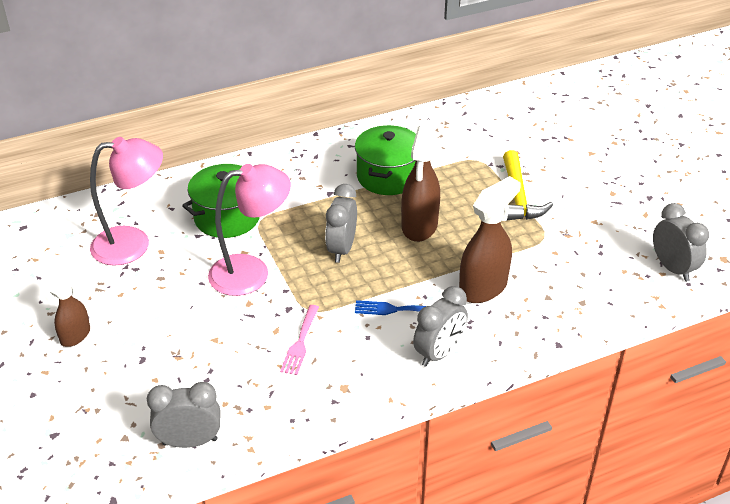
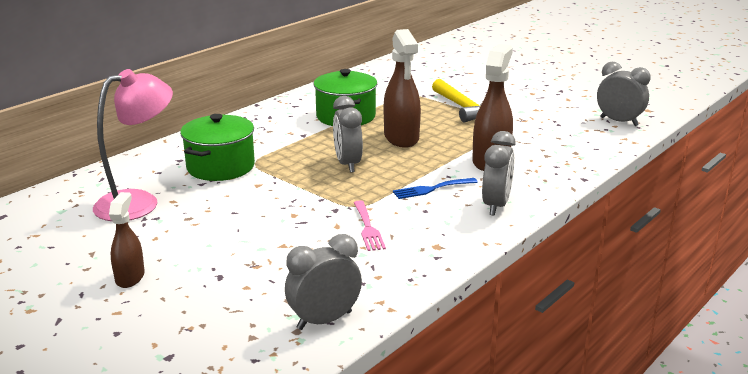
camera: 25 degrees left, 15 degrees down
pink lamp [208,164,291,296] -> none

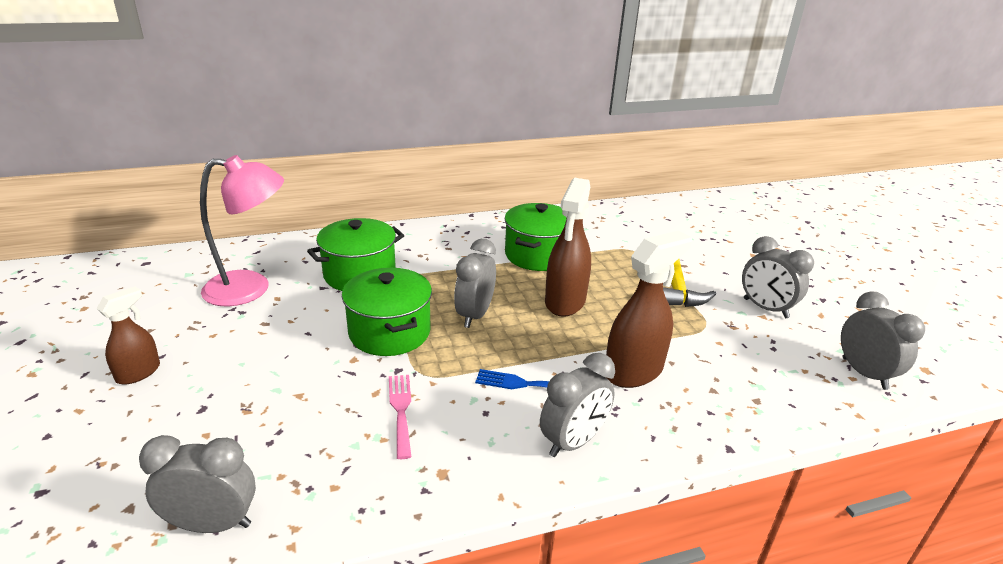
camera: 30 degrees right, 5 degrees up
pink fork [354,200,386,251] -> pink fork turned 150 degrees clockwise [389,375,411,459]
none -> green pot [342,268,432,356]
none -> grey clock [742,236,814,318]

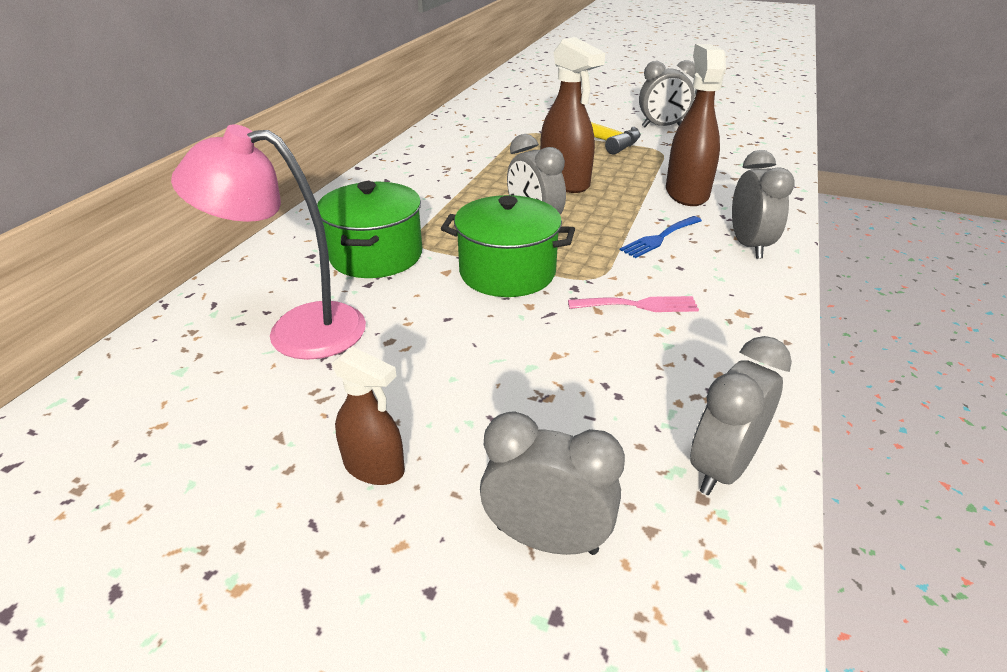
camera: 50 degrees left, 5 degrees up
brown spray bottle [96,287,160,385] -> brown spray bottle turned 135 degrees clockwise [332,347,405,485]
pink lamp [200,155,284,306] -> pink lamp turned 120 degrees counterclockwise [171,124,366,360]
pink fork [389,375,411,459] -> pink fork turned 150 degrees clockwise [568,296,699,312]
green pot [505,203,567,271] -> none
grey clock [841,292,925,390] -> grey clock moved to [480,411,625,555]

